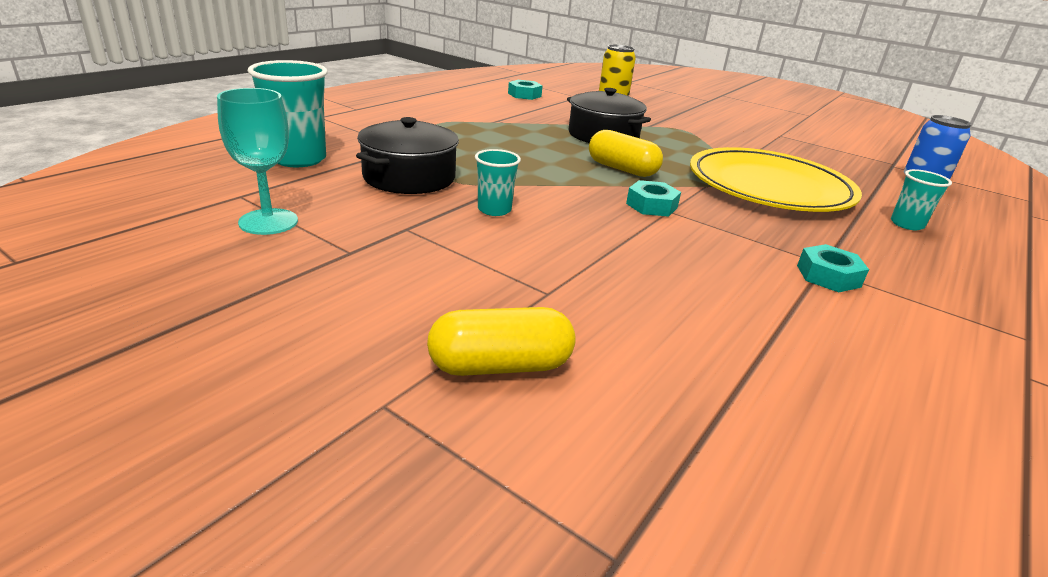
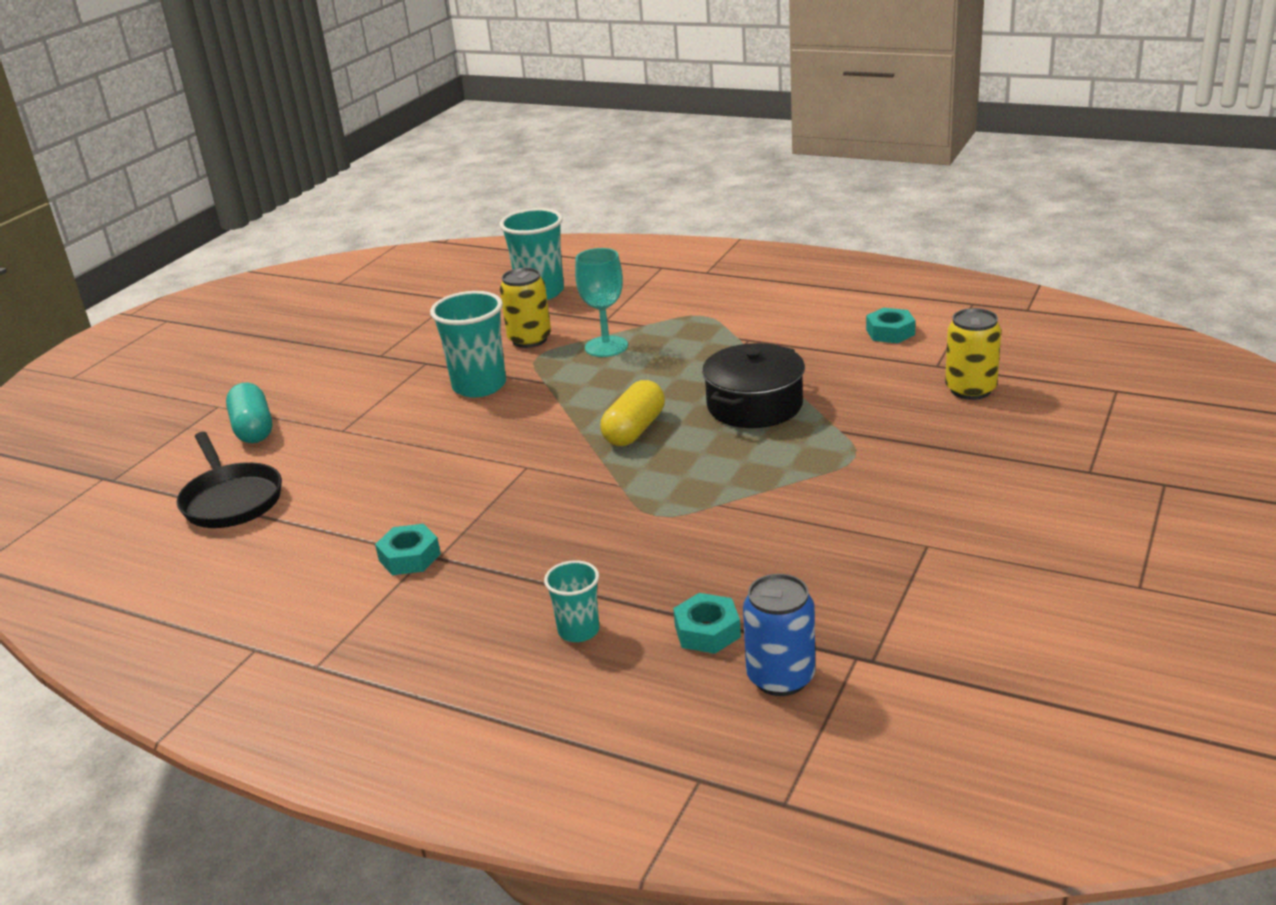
camera: 85 degrees right, 0 degrees up
turquoise goblet [217,88,298,235] -> turquoise goblet moved to [575,248,628,357]
black pot [356,117,459,194] -> yellow can [500,268,551,348]
yellow capsule [427,307,576,376] -> turquoise capsule [226,383,272,443]
turquoise cup [475,149,521,216] -> turquoise cup [430,291,506,398], size x1.77
turquoise nut [626,180,681,217] -> turquoise nut moved to [673,593,741,654]
yellow plate [690,147,862,212] -> none
none -> black pan [177,432,282,528]

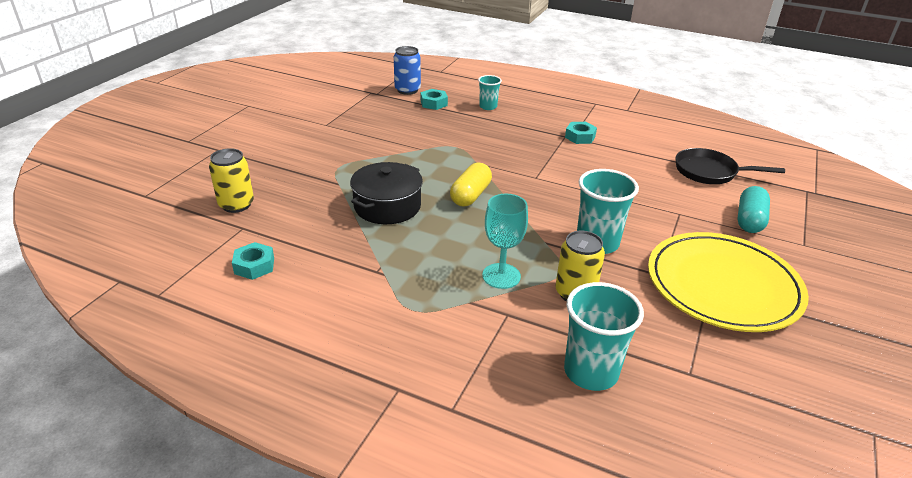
camera: 175 degrees right, 5 degrees up
black pan [177,432,282,528] -> black pan turned 45 degrees counterclockwise [675,148,785,184]
turquoise capsule [226,383,272,443] -> turquoise capsule turned 45 degrees clockwise [737,186,770,233]
none -> yellow plate [648,232,809,332]

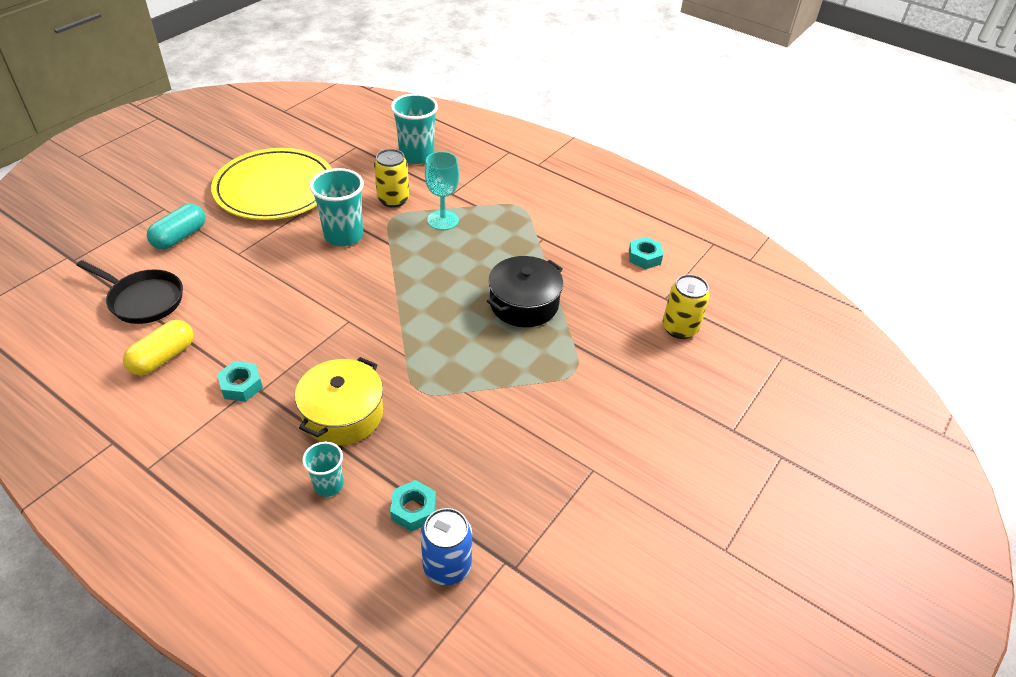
camera: 170 degrees left, 10 degrees up
yellow capsule [450,163,492,207] -> yellow capsule moved to [123,320,194,376]
none -> yellow pot [295,357,383,445]

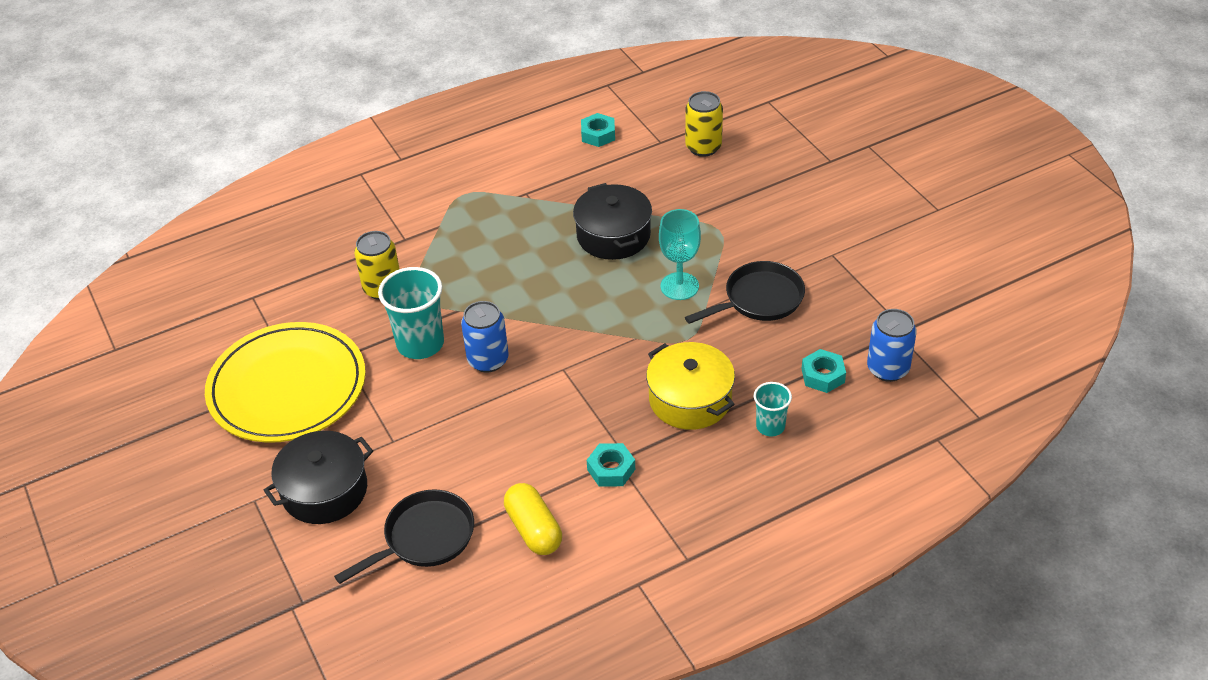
camera: 60 degrees left, 0 degrees up
turquoise capsule [147,204,205,249] -> black pot [263,431,373,524]
turquoise cup [391,94,438,164] -> none
turquoise goblet [425,151,460,230] -> turquoise goblet moved to [659,209,701,300]
none -> blue can [461,301,509,373]
none -> black pan [685,261,805,324]

